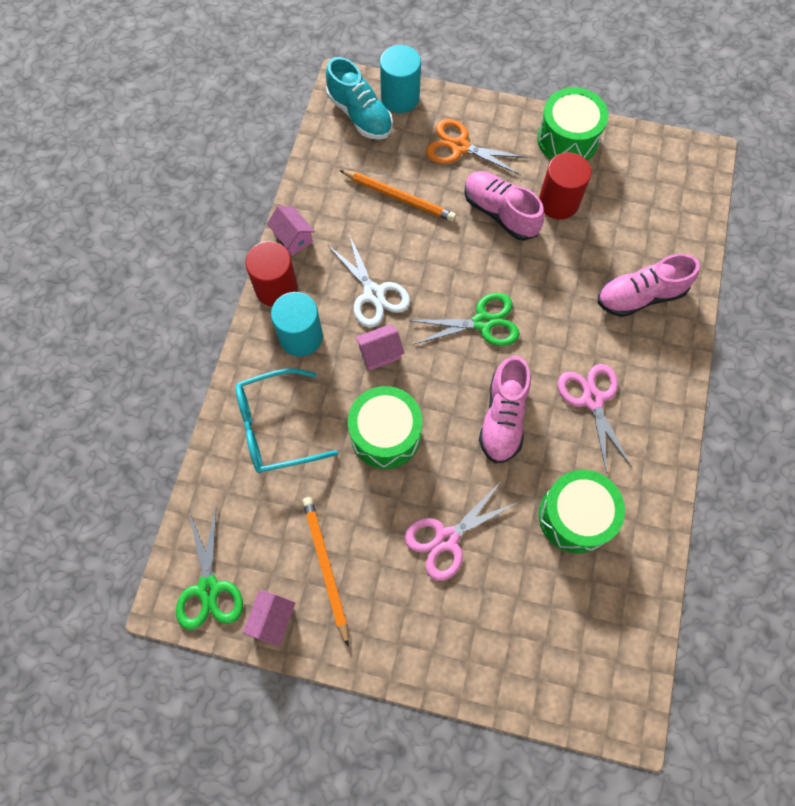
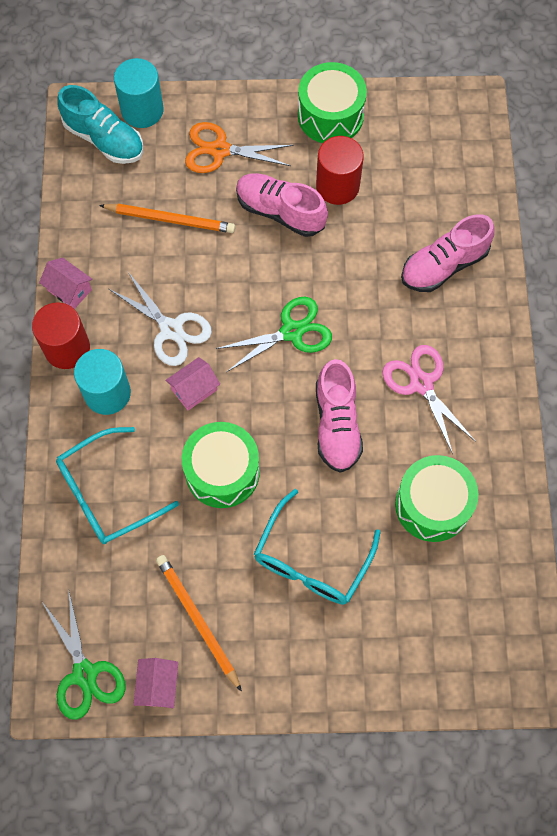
camera: 15 degrees left, 0 degrees up
pink scissors [404,483,519,581] -> turquoise glasses [254,489,381,605]

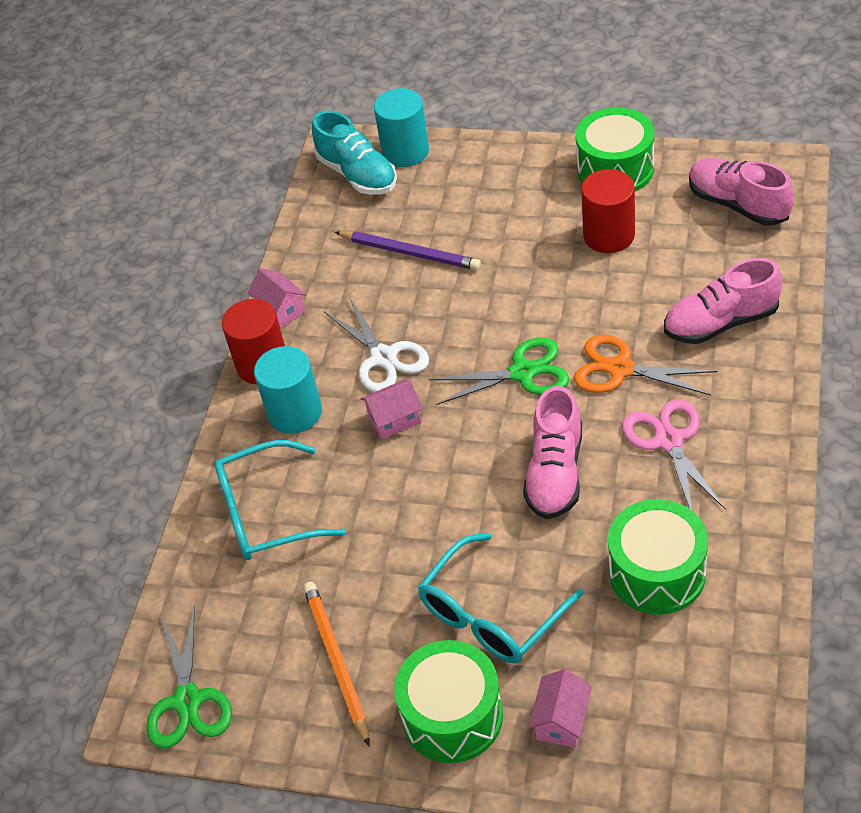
camera: 20 degrees right, 20 degrees down
orange pencil [99,204,235,233] -> purple pencil [335,231,481,270]
pink house [133,658,178,708] -> pink house moved to [529,669,592,748]
green drum [182,422,260,508] -> green drum moved to [394,640,503,763]
orange scissors [185,122,294,173] -> orange scissors moved to [574,335,718,396]
pink shoe [236,173,328,237] -> pink shoe moved to [689,158,794,226]

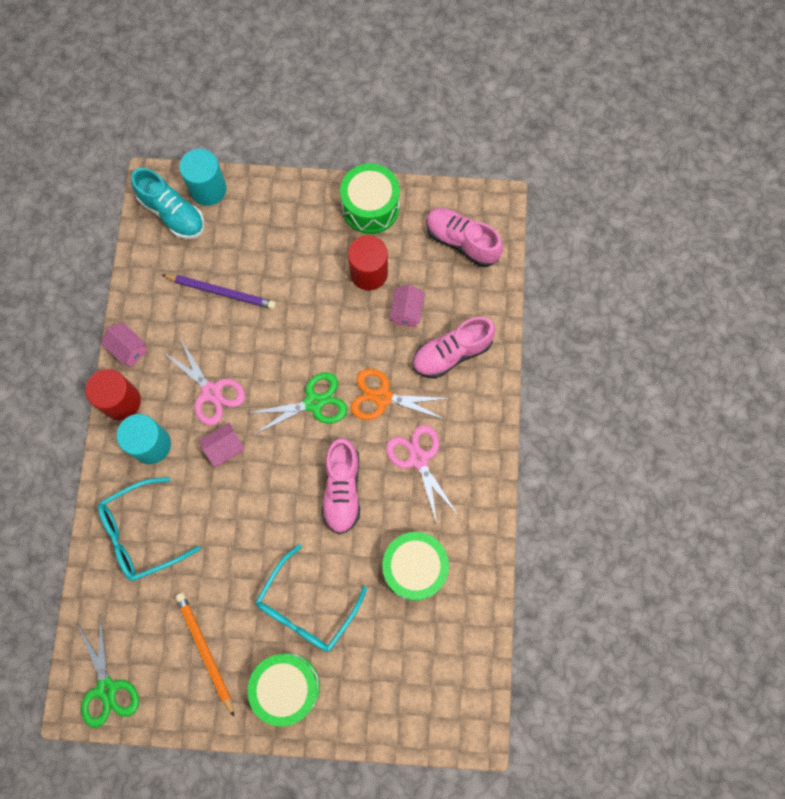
camera: 15 degrees left, 25 degrees up
white scissors [324,296,429,392] -> pink scissors [163,338,245,426]
pink house [529,669,592,748] -> pink house moved to [390,285,425,327]

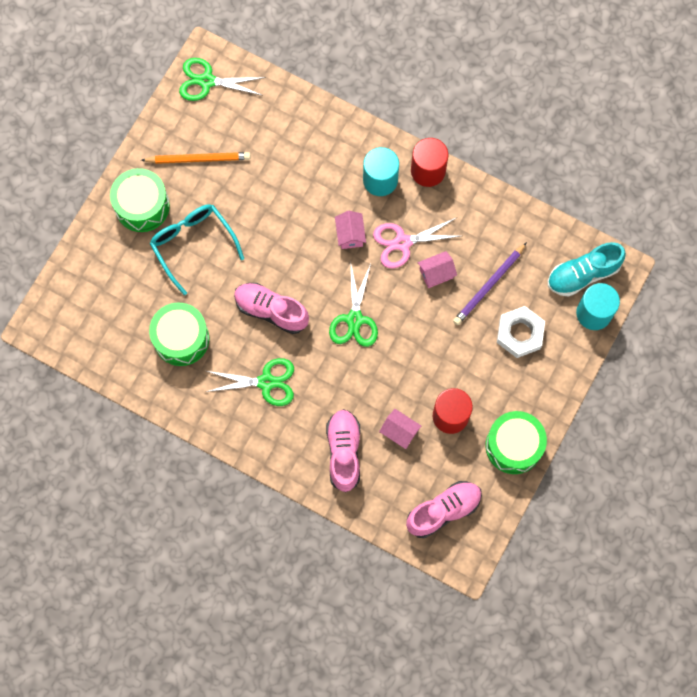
camera: 115 degrees right, 0 degrees up
turquoise glasses [98,477,200,581] -> none
pink house [101,322,148,367] -> pink house moved to [418,251,457,288]
orange scissors [351,369,450,420] -> none
pink scissors [386,425,458,524] -> green scissors [206,358,294,406]
none -> white nut [497,306,545,358]

